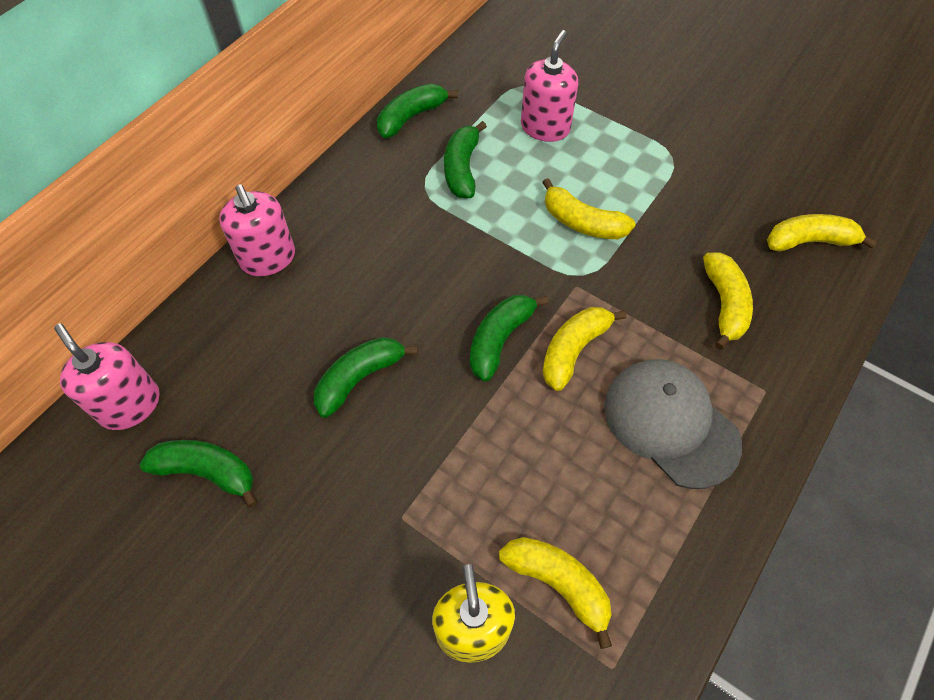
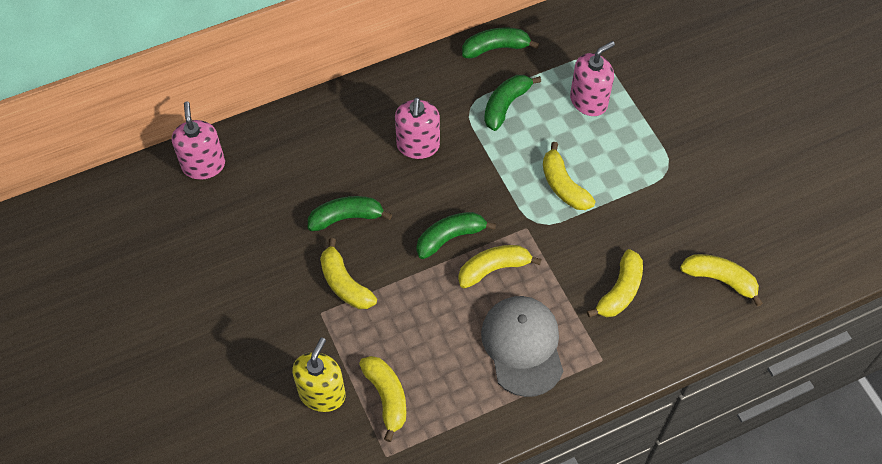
camera: 30 degrees right, 0 degrees up
green banana [139,440,258,508] -> none
pink soap dispenser [219,184,295,276] -> pink soap dispenser moved to [395,97,440,159]
none -> yellow banana [320,238,377,309]

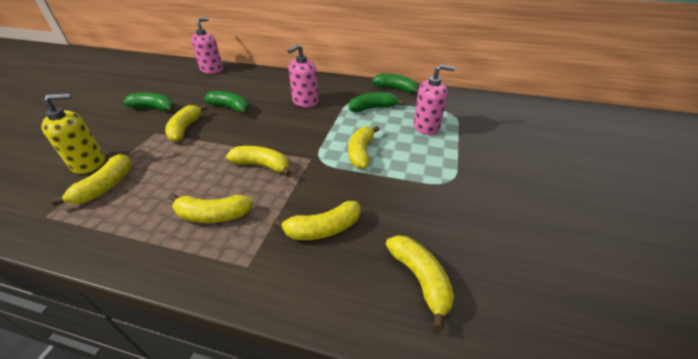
camera: 40 degrees right, 20 degrees down
green banana [416,212,496,259] -> green banana moved to [123,93,174,112]
grey cap [481,296,563,397] -> yellow banana [169,194,253,223]

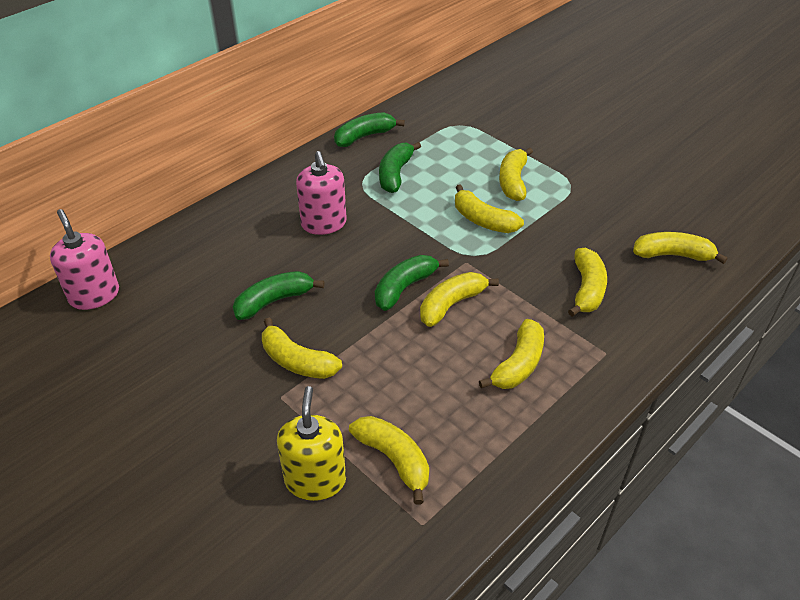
camera: 60 degrees left, 5 degrees up
green banana [123,93,174,112] -> green banana moved to [375,255,449,311]
pink soap dispenser [414,64,455,135] -> none
none -> yellow banana [499,147,533,201]

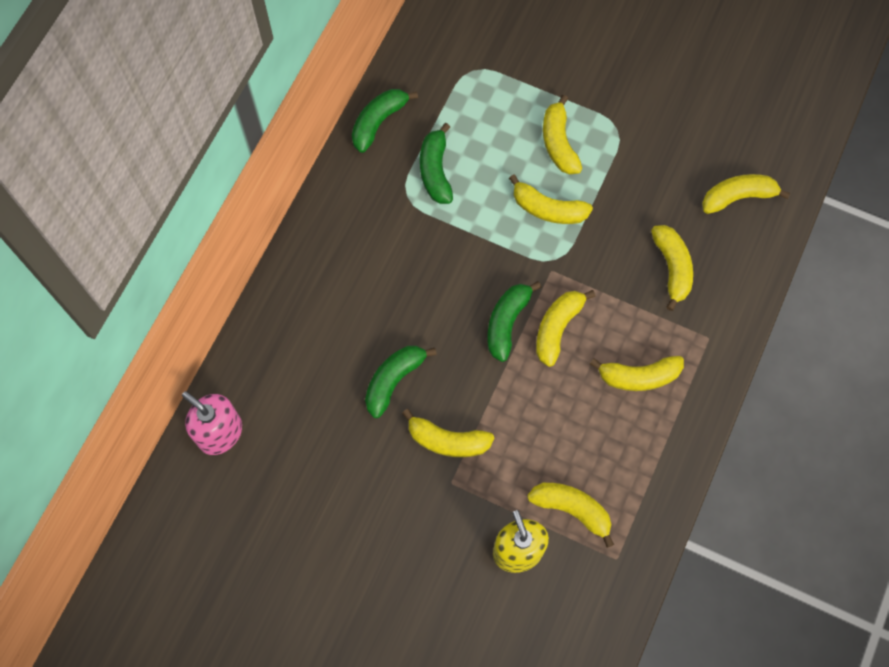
camera: 20 degrees left, 25 degrees up
pink soap dispenser [296,151,347,235] -> none
yellow banana [479,319,544,389] -> yellow banana turned 75 degrees clockwise [590,356,684,391]

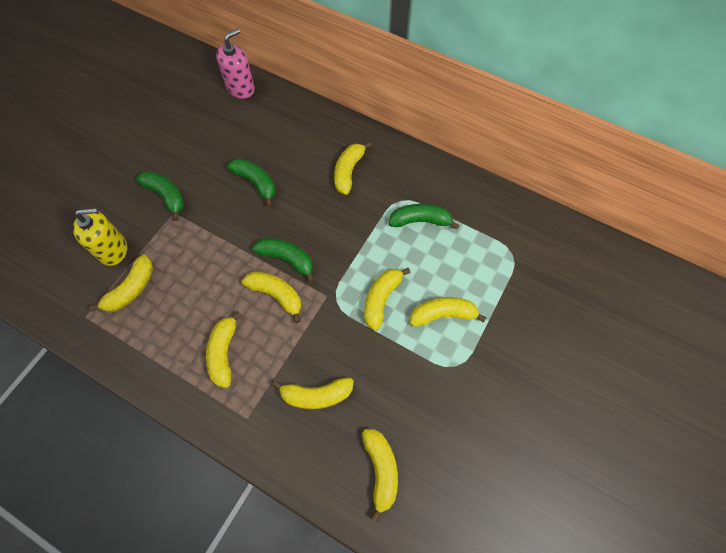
camera: 95 degrees right, 5 degrees down
green banana [352,89,418,153] -> green banana moved to [136,171,185,221]
yellow banana [402,409,494,457] -> yellow banana moved to [334,142,372,195]

